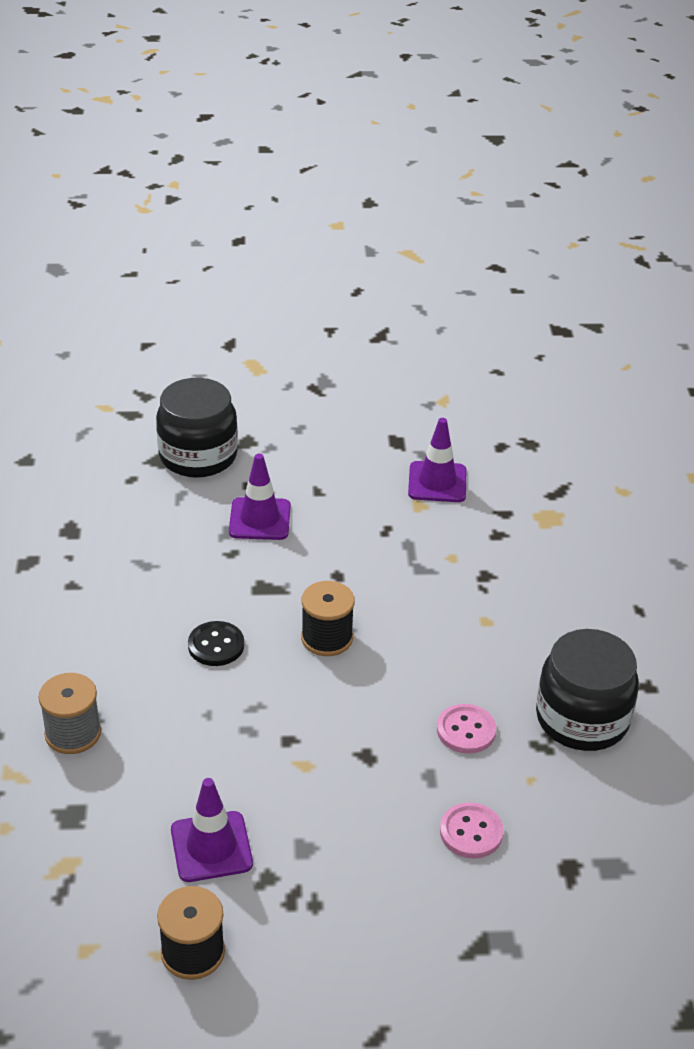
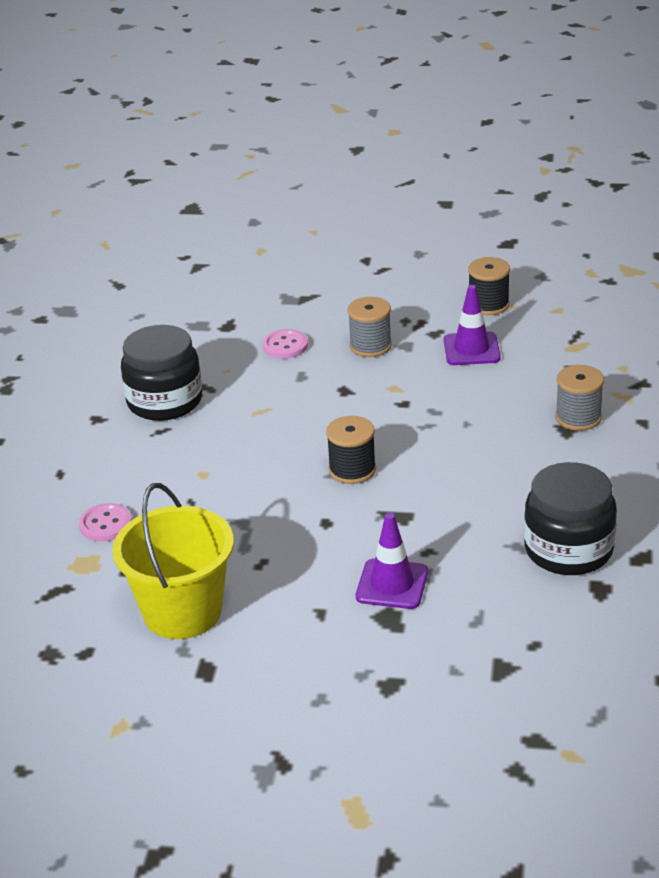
camera: 165 degrees left, 5 degrees down
black jar [156,378,238,478] -> black jar moved to [524,462,617,575]
black button [188,621,244,666] -> none
purple traffic cone [408,418,466,502] -> yellow bucket [112,483,234,639]
pink button [437,704,496,754] -> pink button moved to [79,503,132,542]
none -> grey spool [348,297,392,357]

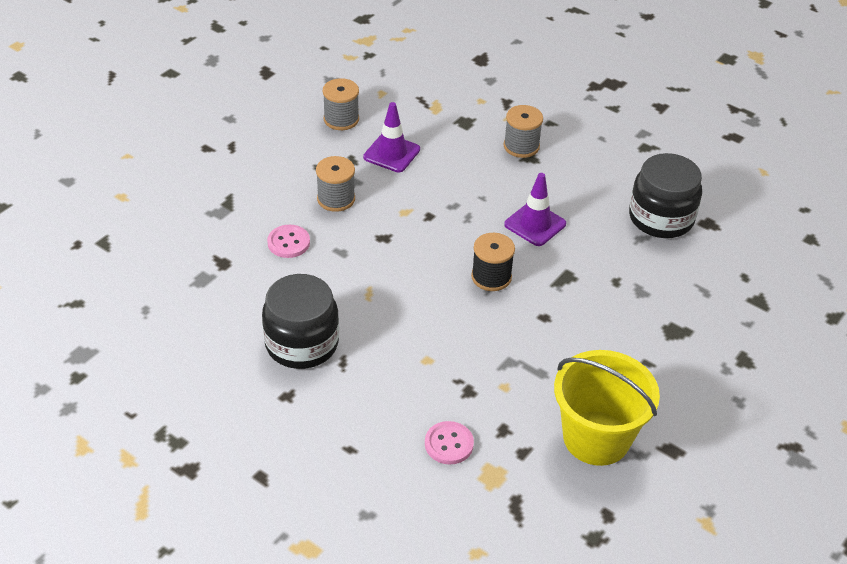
camera: 65 degrees left, 10 degrees up
purple traffic cone [356,513,428,609] -> purple traffic cone moved to [504,173,566,246]
black spool [468,257,510,315] -> grey spool [323,78,359,130]

